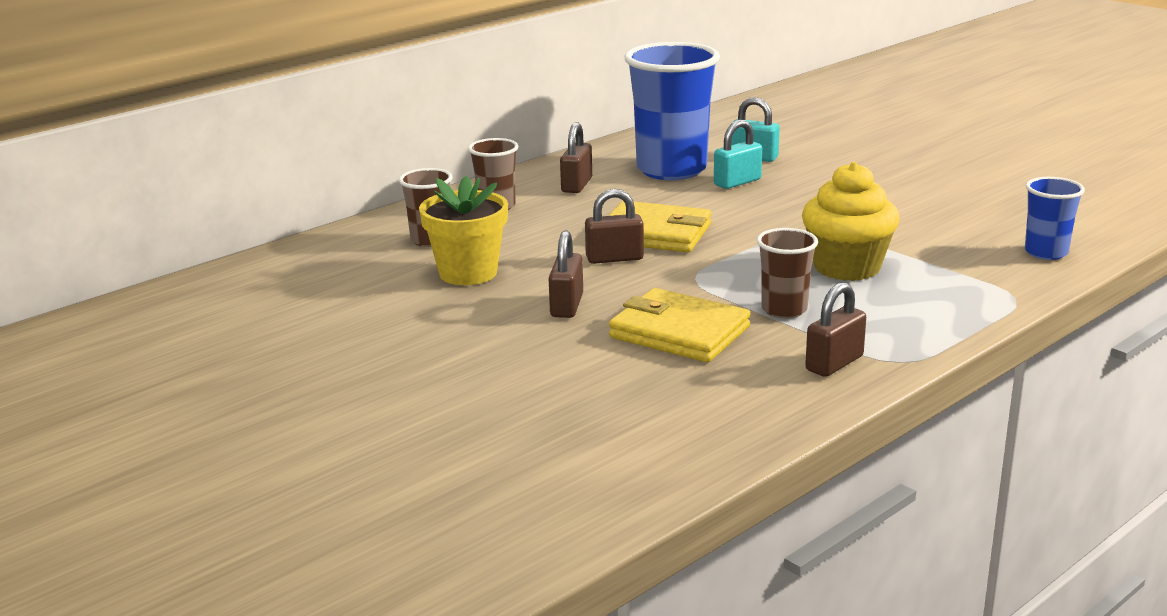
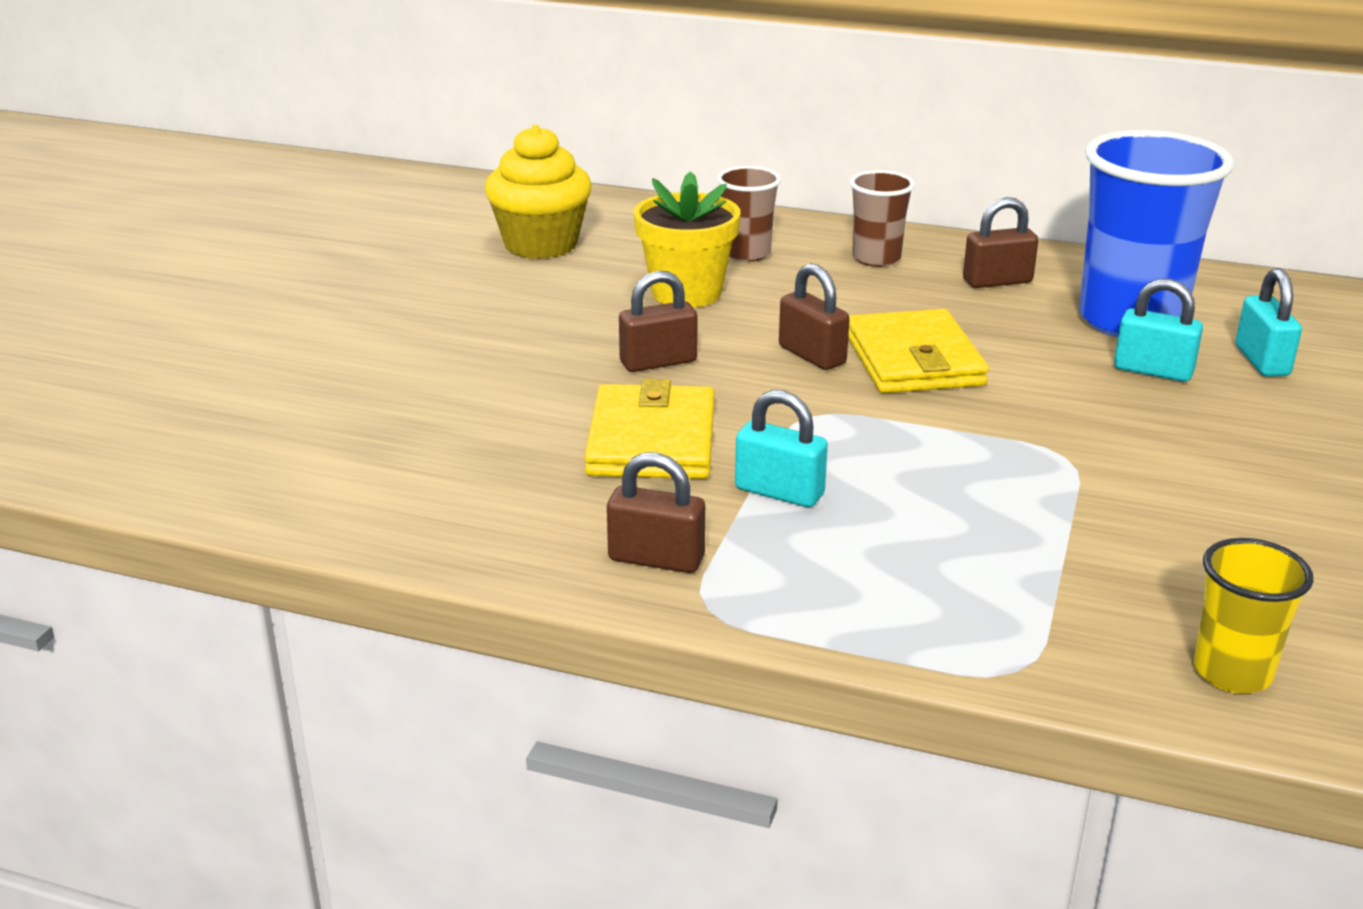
camera: 60 degrees right, 5 degrees up
brown cup [757,228,818,318] -> turquoise padlock [735,390,828,507]
yellow cupcake [802,162,900,281] -> yellow cupcake moved to [485,125,592,259]
blue cup [1025,177,1085,260] -> yellow cup [1194,538,1314,694]

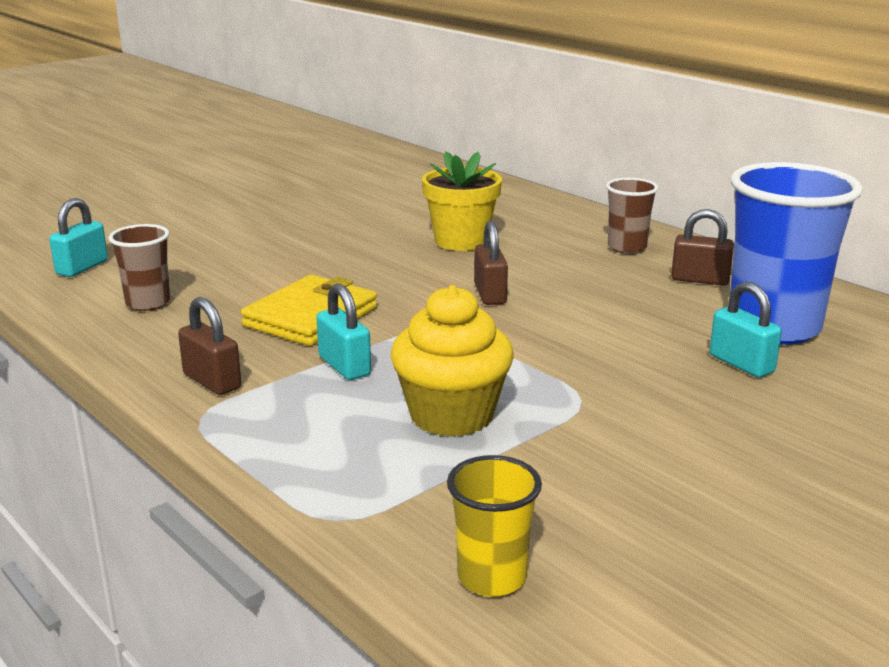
camera: 30 degrees right, 5 degrees down
yellow cupcake [485,125,592,259] -> yellow cupcake moved to [390,285,514,437]
brown padlock [619,271,698,372] -> none
brown cup [717,166,781,262] -> brown cup moved to [109,224,170,311]
yellow wallet [848,309,989,393] -> none
turquoise padlock [1236,268,1302,377] -> turquoise padlock moved to [49,198,108,277]

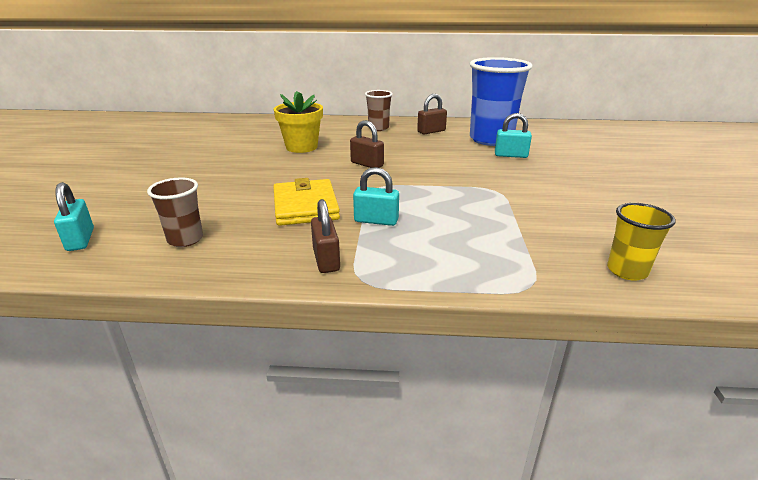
camera: 45 degrees left, 5 degrees up
brown padlock [178,297,241,395] -> brown padlock turned 75 degrees clockwise [311,199,340,273]
yellow cupcake [390,285,514,437] -> none

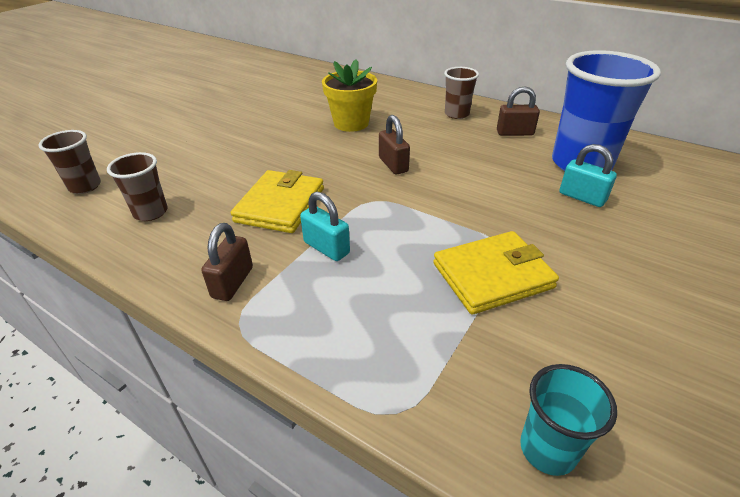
camera: 30 degrees right, 10 degrees up
turquoise padlock [54,182,94,251] -> brown cup [39,130,101,194]
yellow cup [607,203,676,281] -> turquoise cup [520,364,617,476]
none -> yellow wallet [433,231,559,315]

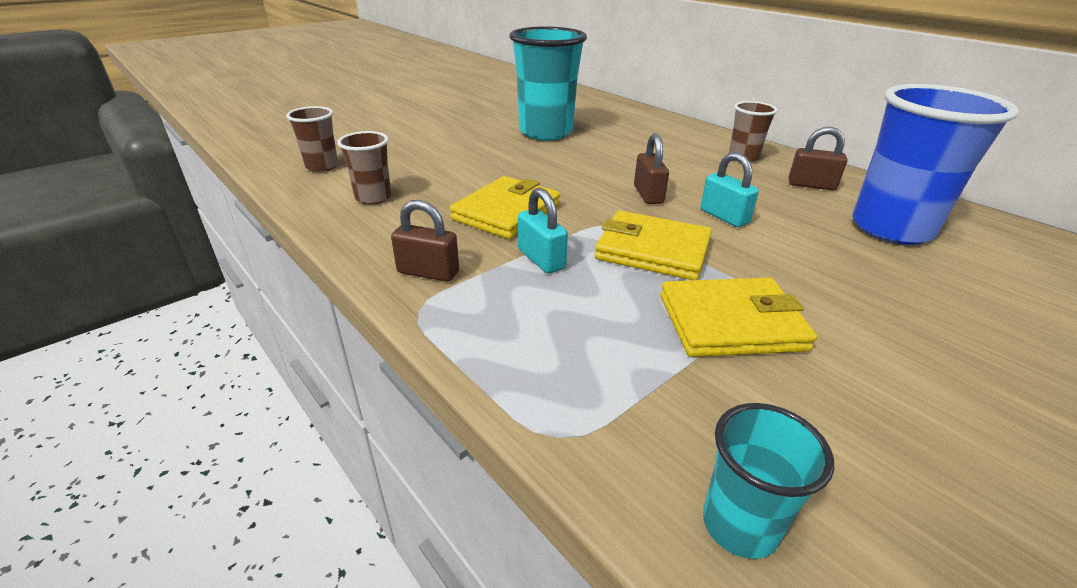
camera: 15 degrees right, 5 degrees down
brown padlock [201,223,253,301] -> brown padlock turned 75 degrees clockwise [391,200,459,282]
yellow flower pot [322,59,377,132] -> none
turquoise padlock [559,144,617,207] -> turquoise padlock moved to [700,152,759,227]
none -> turquoise cup [509,26,587,140]
none -> yellow wallet [595,210,712,280]

